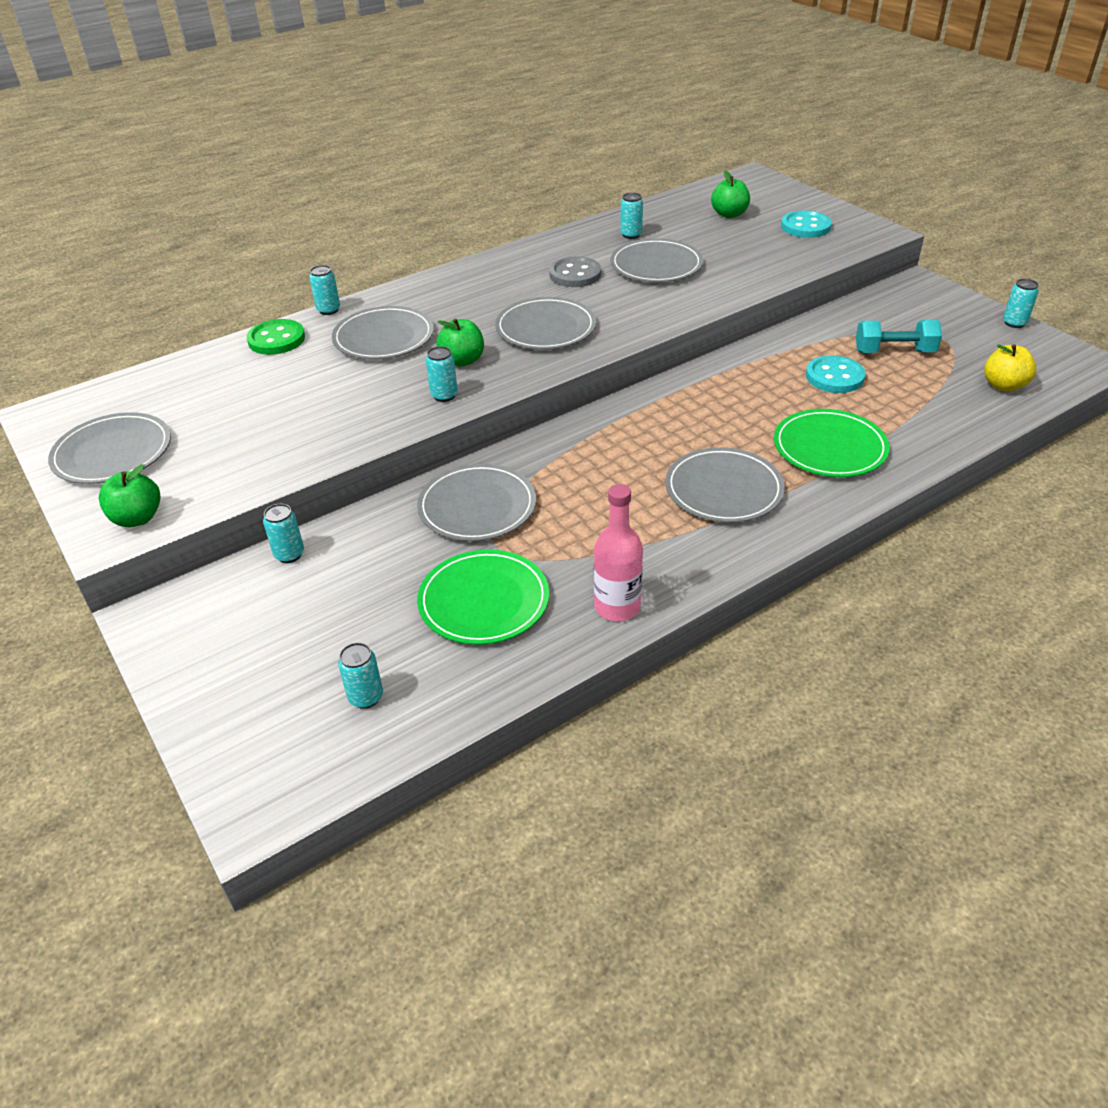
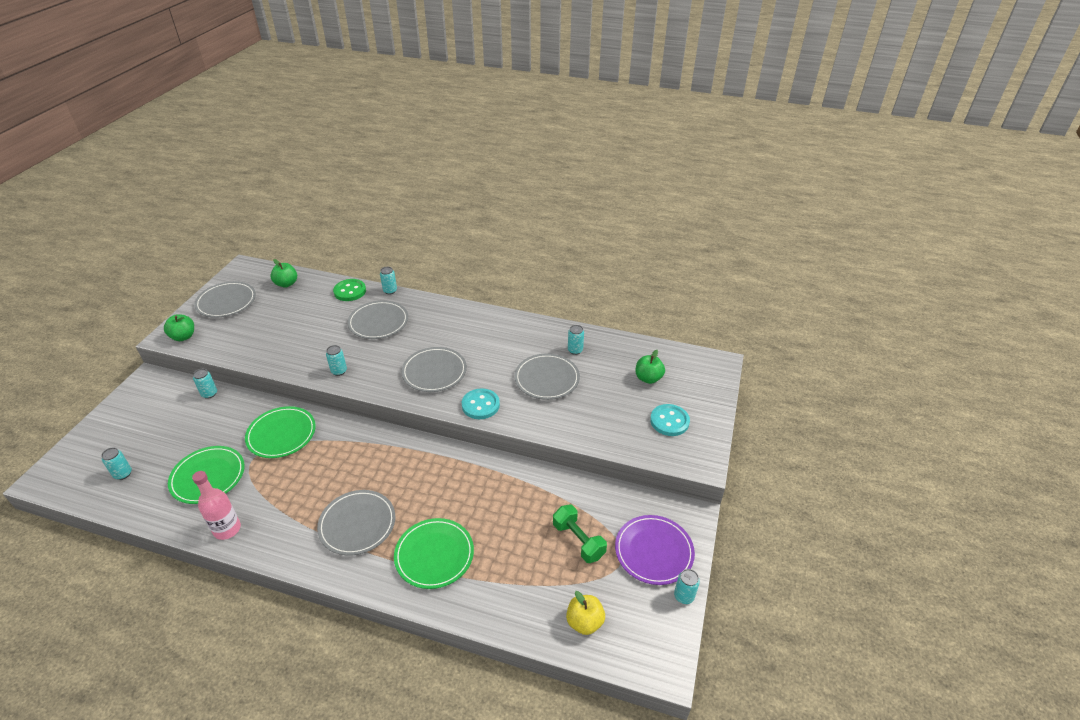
camera: 50 degrees right, 0 degrees up
grey plate [417,464,536,541] -> green plate [245,406,316,458]
green apple [436,319,484,366] -> green apple moved to [270,259,297,288]
grey button [549,257,601,287] -> none
turquoise button [806,355,866,393] -> turquoise button moved to [462,388,500,419]
turquoise dumbbell [856,320,942,353] -> green dumbbell [553,505,607,563]
none -> purple plate [615,515,695,585]

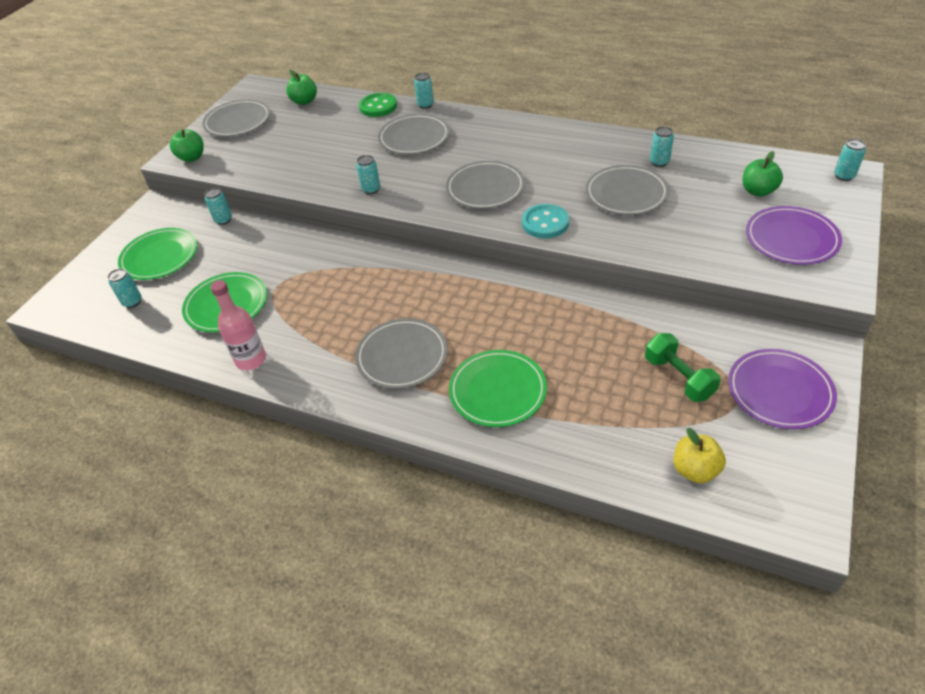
camera: 10 degrees right, 5 degrees up
green plate [245,406,316,458] -> green plate moved to [118,228,197,280]
turquoise button [650,404,690,436] -> purple plate [746,206,842,265]
turquoise can [674,569,700,604] -> turquoise can moved to [834,139,866,181]

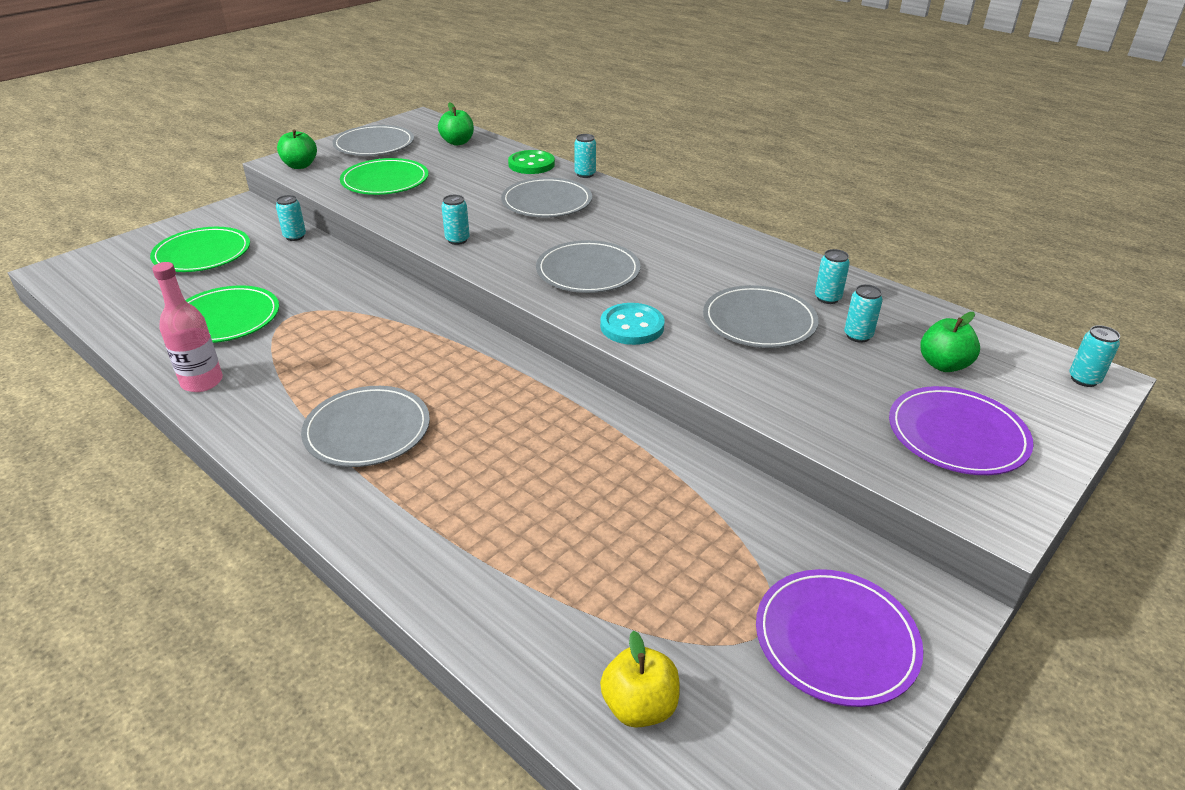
camera: 15 degrees right, 10 degrees down
turquoise can [108,269,142,308] -> turquoise can moved to [844,284,883,343]
green plate [449,350,547,427] -> green plate moved to [340,158,429,195]
green dumbbell [645,333,721,402] -> none

